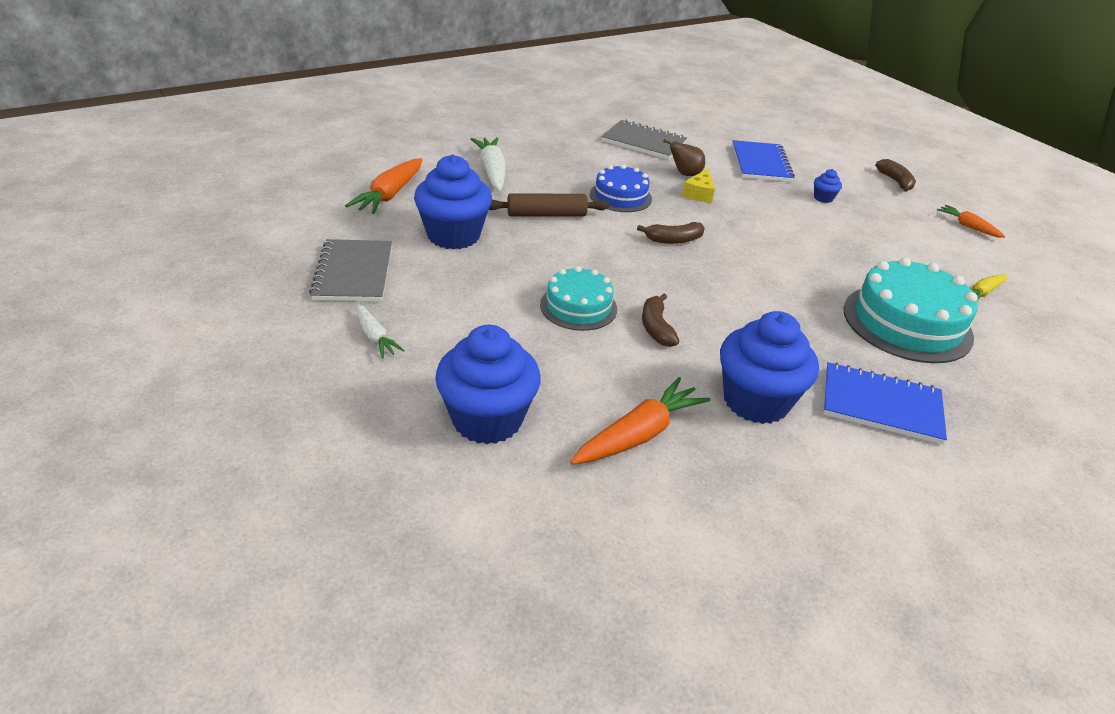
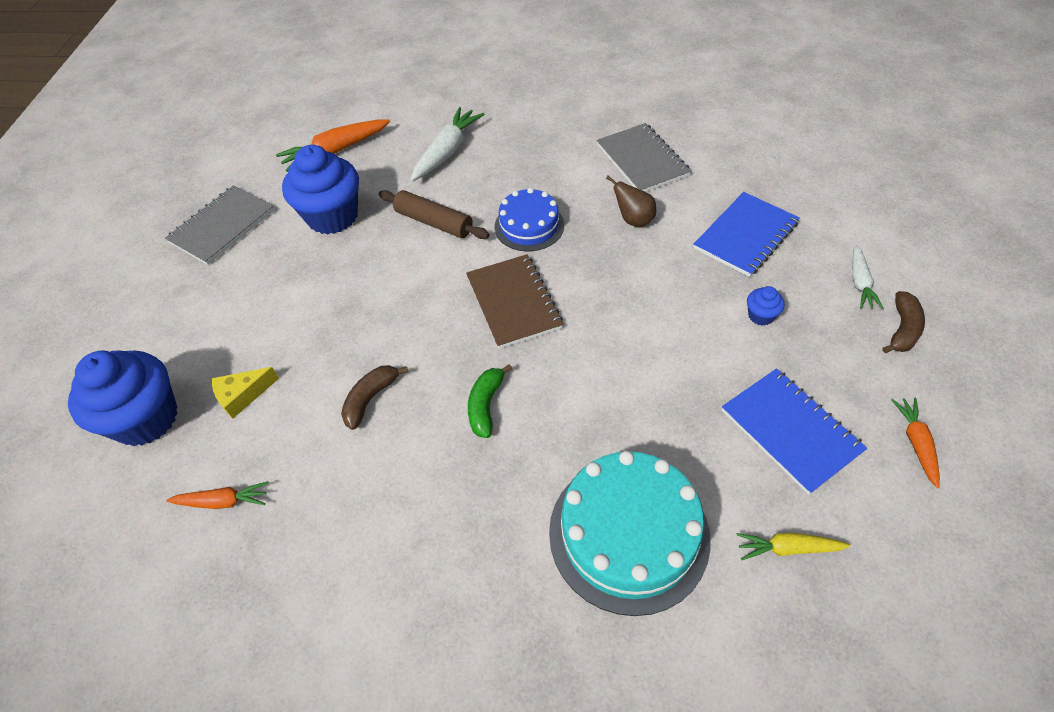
camera: 45 degrees right, 15 degrees up
white carrot [356,304,405,359] -> white carrot moved to [852,244,884,309]
turquoise cake [540,266,617,331] -> none
orange carrot [570,377,710,465] -> orange carrot [166,481,269,509], size x0.59
brown banana [637,222,705,244] -> brown notebook [466,254,563,349]
yellow cheese [682,168,715,203] -> yellow cheese moved to [212,367,279,419]
blue cupcake [720,311,819,424] -> none
blue notebook [823,362,947,444] -> blue notebook moved to [722,368,867,495]
none -> green banana [468,364,512,438]

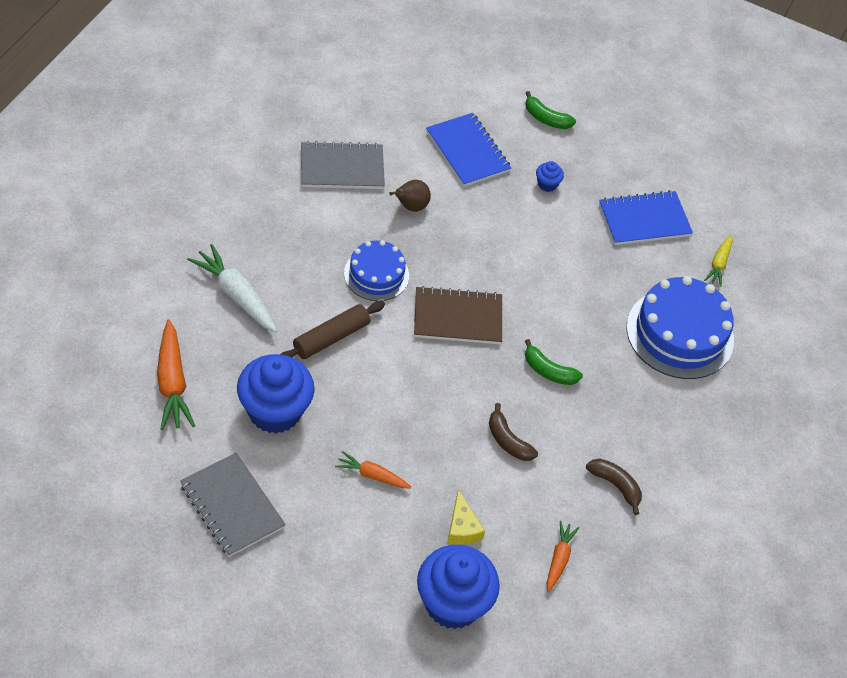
camera: 80 degrees left, 0 degrees up
turquoise cake [549,451,711,616] -> blue cake [627,276,734,379]
white carrot [852,244,884,309] -> green banana [525,91,576,129]
brown banana [883,291,925,353] -> brown banana moved to [586,459,642,515]
orange carrot [891,398,940,488] -> orange carrot moved to [335,451,412,488]

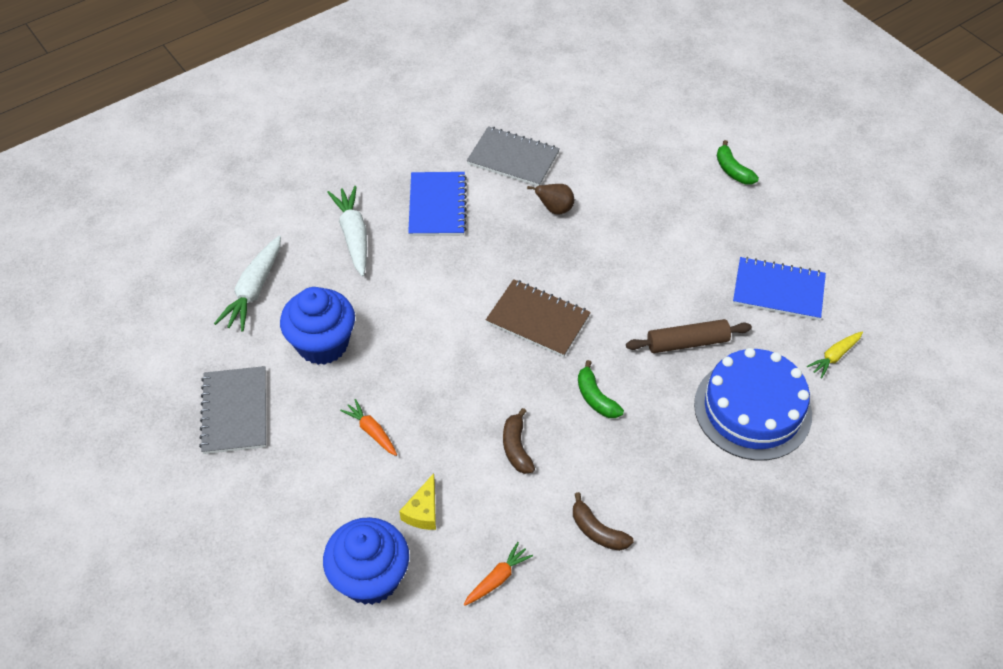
camera: 35 degrees right, 0 degrees up
orange carrot [157,319,195,430] -> white carrot [214,236,281,332]
brown rolling pin [280,301,385,359] -> brown rolling pin moved to [626,319,752,353]
blue cake [344,240,409,301] -> none
blue notebook [426,113,511,187] -> blue notebook moved to [408,172,467,236]
blue cupcake [536,161,564,192] -> none
brown banana [586,459,642,515] -> brown banana turned 150 degrees clockwise [573,492,634,551]

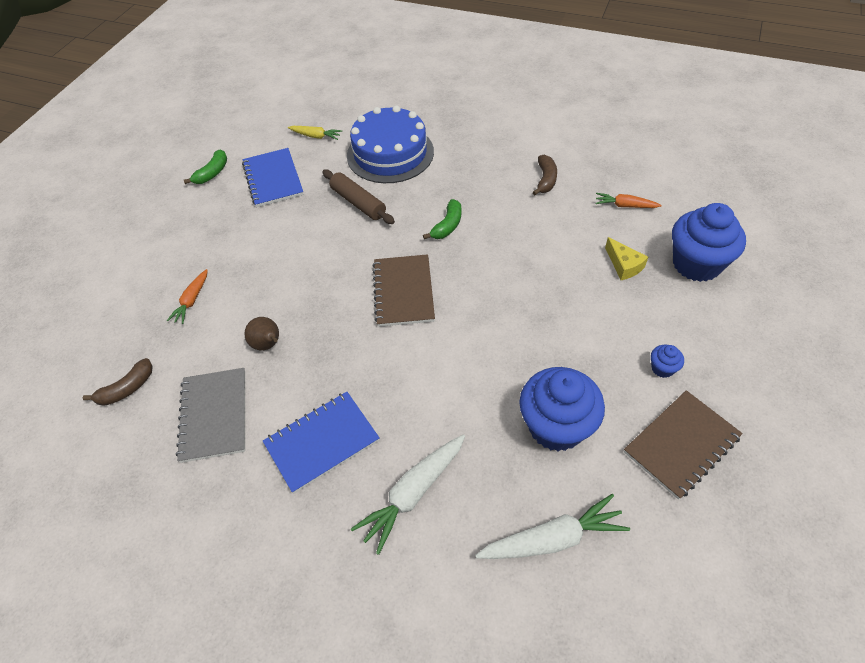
camera: 120 degrees left, 0 degrees up
grey notebook [199,366,266,454] -> brown notebook [624,390,743,500]
orange carrot [340,399,397,456] -> orange carrot moved to [167,269,208,324]
yellow cheese [399,473,436,530] -> yellow cheese turned 75 degrees clockwise [605,237,648,280]
brown banana [503,408,535,474] -> brown banana moved to [83,358,153,406]
green banana [717,140,759,184] -> green banana moved to [184,149,227,184]
none -> blue cupcake [651,345,684,378]

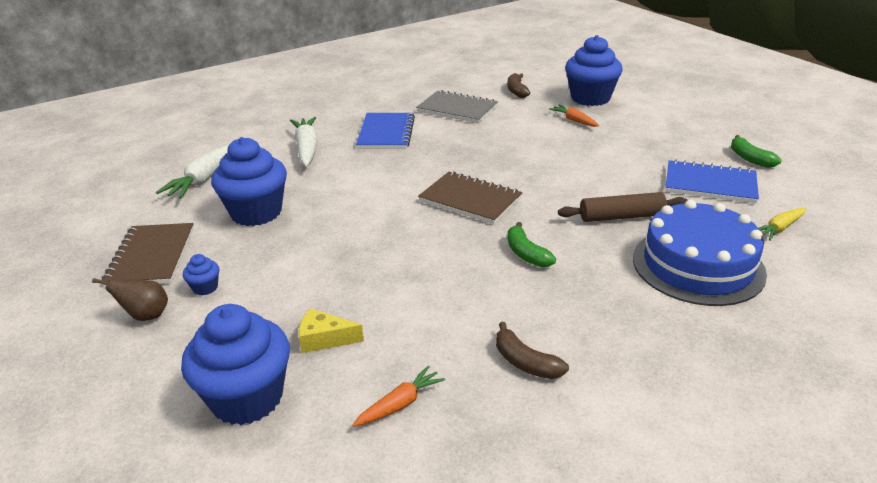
camera: 125 degrees right, 20 degrees down
brown pear [244,317,279,350] -> brown pear moved to [92,278,168,321]
none -> blue cupcake [565,35,623,106]

